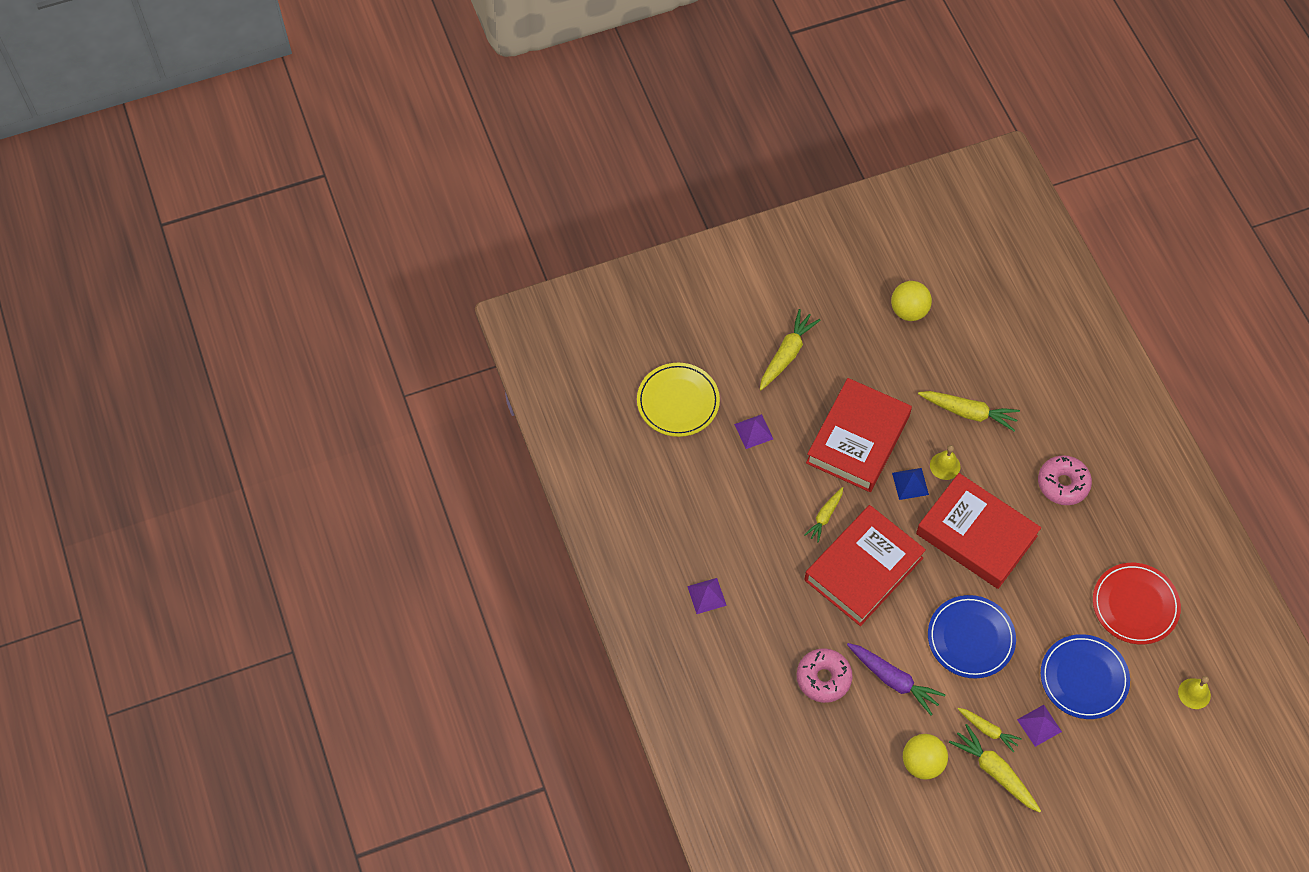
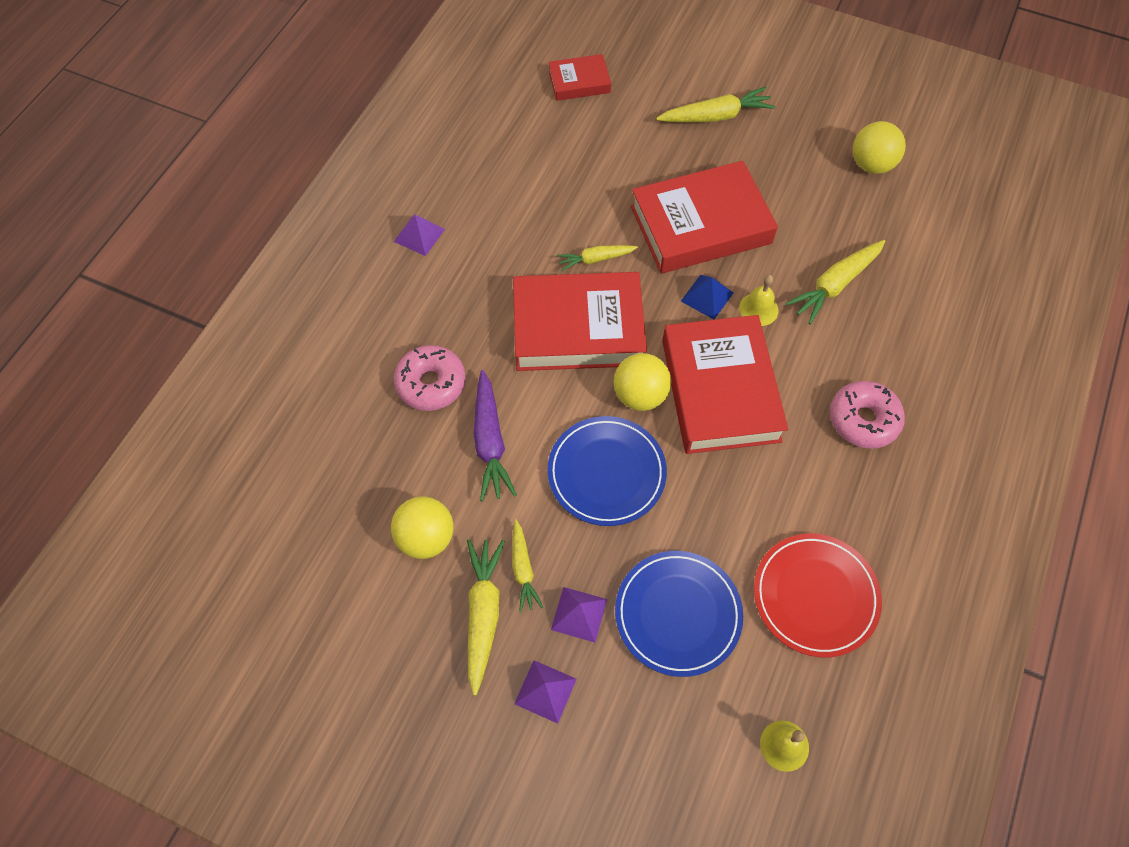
camera: 45 degrees right, 0 degrees up
yellow plate [637,363,720,437] -> red book [548,54,611,101]
purple pyramid [734,414,773,449] -> purple pyramid moved to [514,660,577,724]
yellow carrot [918,391,1020,431] -> yellow carrot turned 75 degrees clockwise [785,240,885,324]
none -> yellow ball [614,353,671,411]

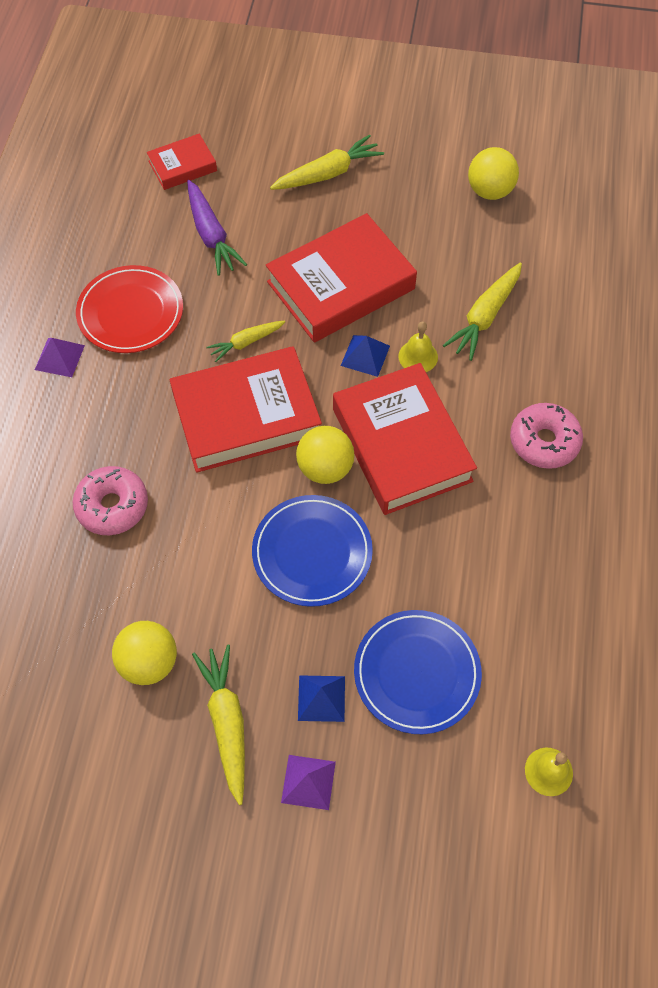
camera: 15 degrees left, 0 degrees up
purple carrot [473,370,517,501] -> purple carrot moved to [187,180,247,276]
yellow carrot [512,519,543,612] -> none
purple pyramid [551,587,607,643] -> blue pyramid [298,675,345,722]
red plate [754,534,882,657] -> red plate moved to [76,265,183,353]

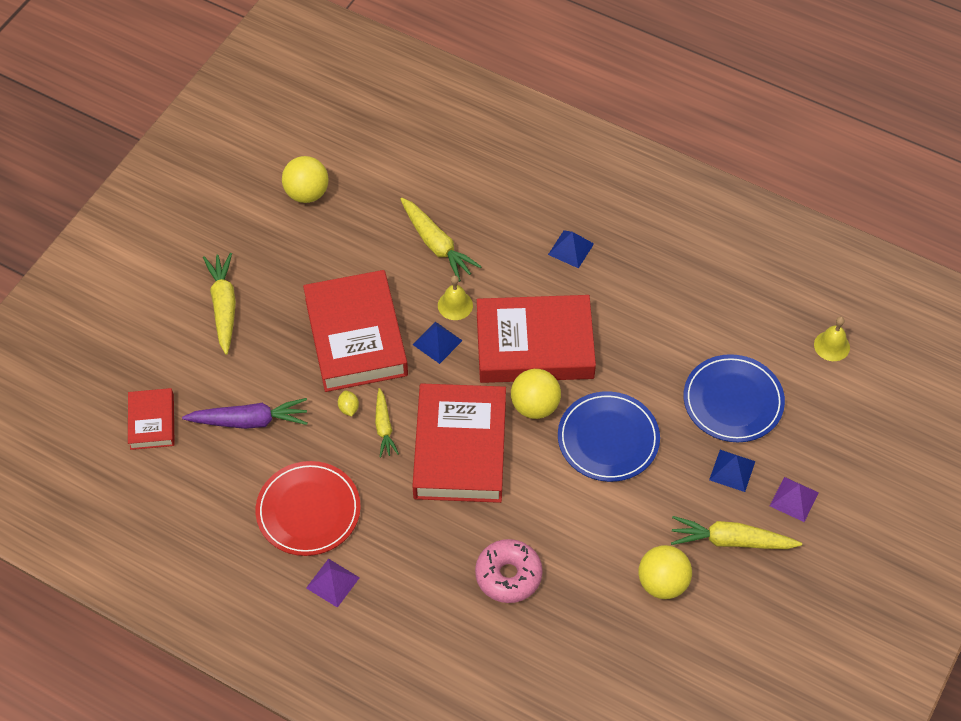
camera: 70 degrees left, 5 degrees down
pink donut [510,403,583,469] -> blue pyramid [548,230,594,269]
none -> yellow lemon [338,390,359,416]

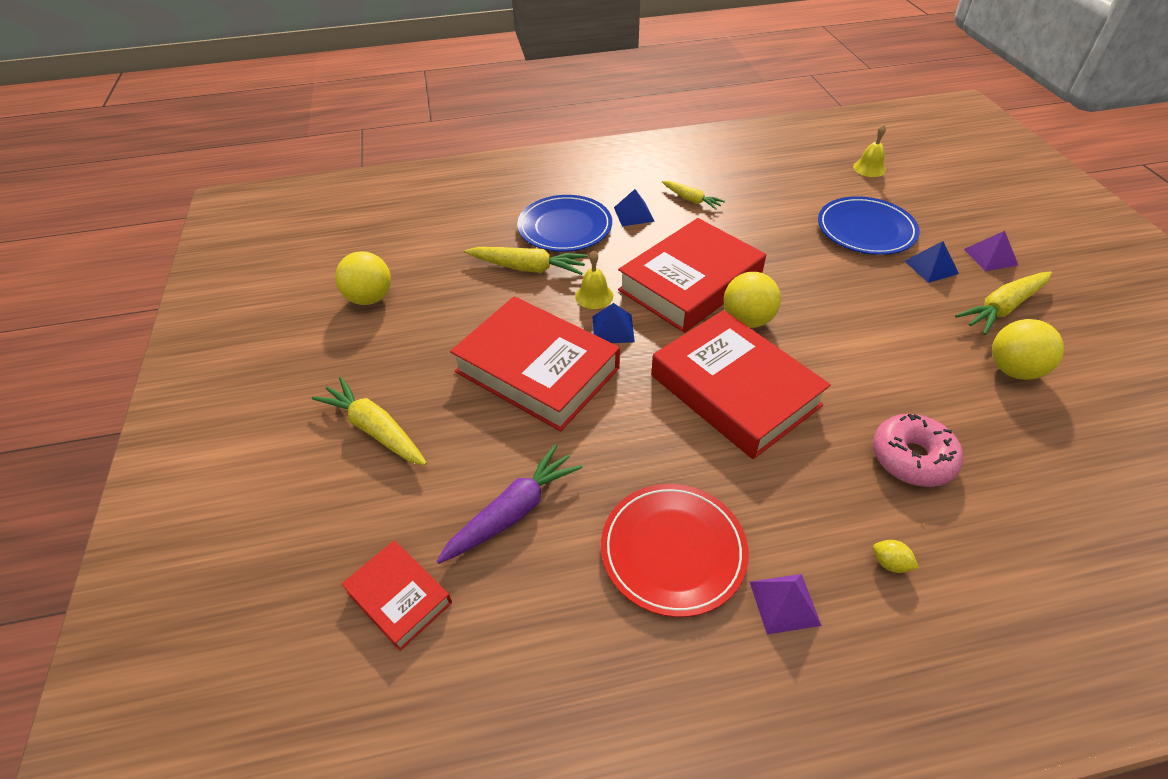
camera: 40 degrees left, 10 degrees down
yellow lemon [338,390,359,416] -> yellow lemon moved to [873,540,919,573]
yellow carrot [375,388,399,457] -> yellow carrot moved to [662,181,725,210]
blue plate [558,391,660,482] -> blue plate moved to [517,195,612,252]

